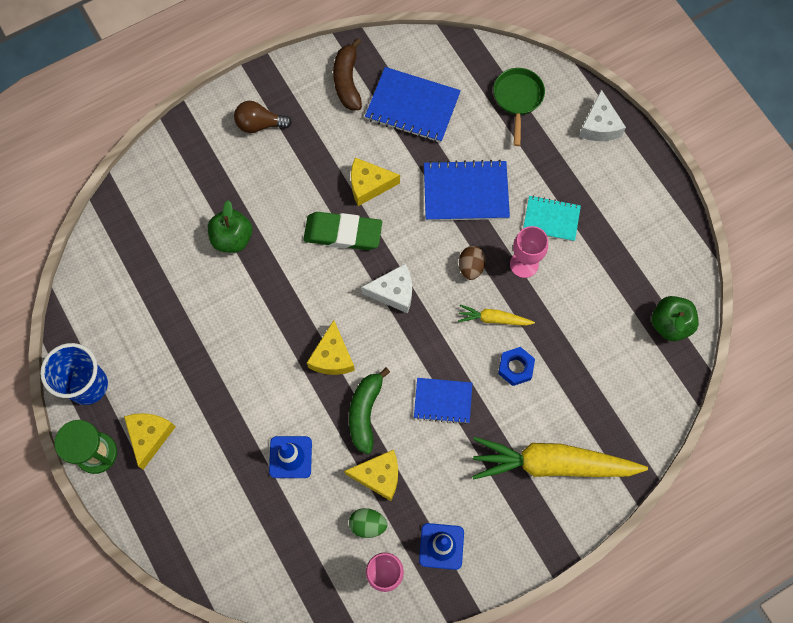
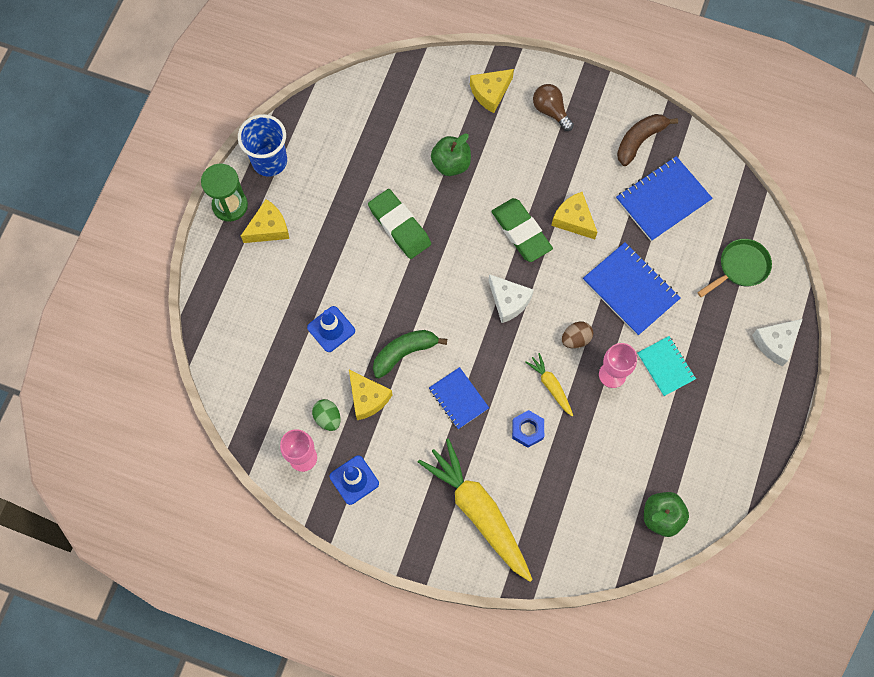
camera: 50 degrees right, 0 degrees up
yellow cheese [307,320,355,375] -> yellow cheese moved to [470,69,514,113]
blue notebook [365,67,461,143] -> blue notebook turned 75 degrees clockwise [616,156,713,241]
none -> green eraser [368,189,431,259]

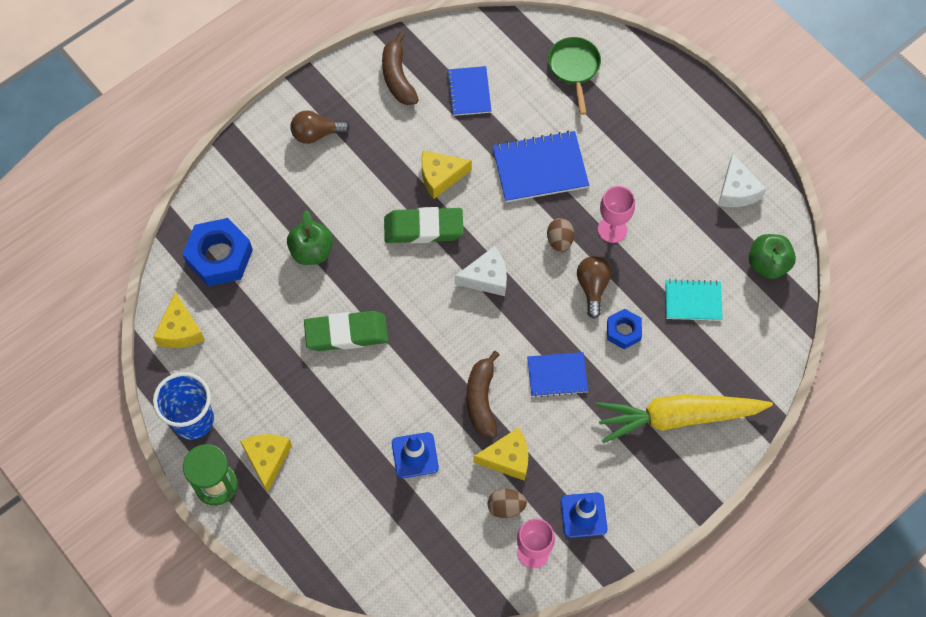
camera: 60 degrees left, 5 degrees down
green egg [312,399,341,431] -> brown egg [488,489,527,518]
green banana [373,330,447,378] -> brown banana [467,351,500,438]
yellow cheese [470,69,514,113] -> yellow cheese moved to [153,292,205,348]
yellow carrot [526,353,573,417] -> brown light bulb [577,256,611,319]
blue notebook [616,156,713,241] -> blue notebook [447,66,492,116], size x0.63
turquoise notebook [637,336,696,396] -> turquoise notebook moved to [665,279,723,320]
white cheese [752,319,803,366] -> white cheese moved to [718,154,766,207]
none -> blue nut [182,218,253,286]

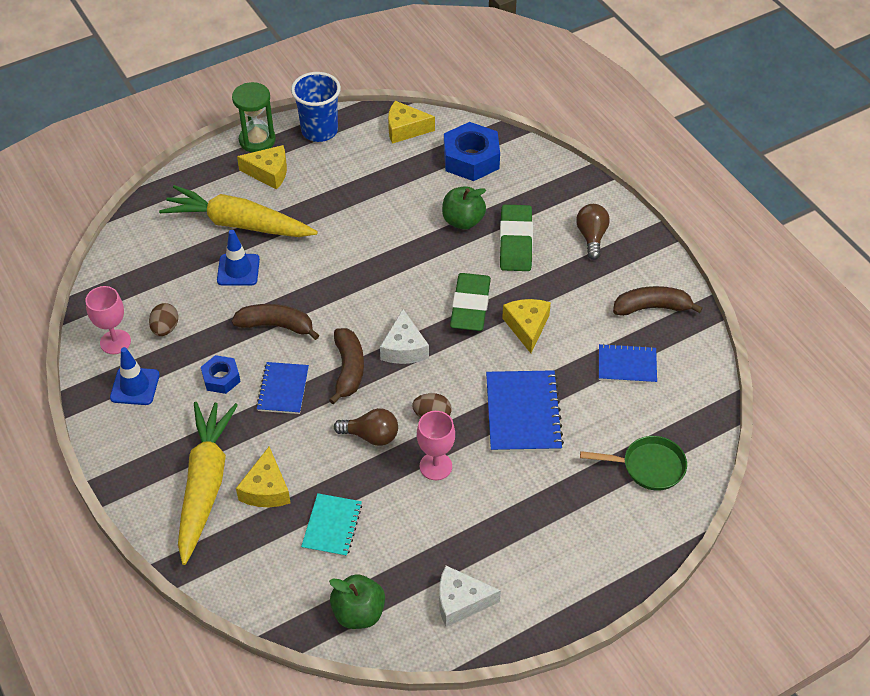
camera: 100 degrees right, 15 degrees down
green eraser [304,311,388,351] -> green eraser moved to [499,204,533,271]
yellow cheese [473,427,528,481] -> yellow cheese moved to [236,447,291,507]
blue nut [607,309,642,349] -> blue nut moved to [201,355,241,394]
none -> yellow carrot [159,185,318,237]
none -> brown banana [329,328,364,404]

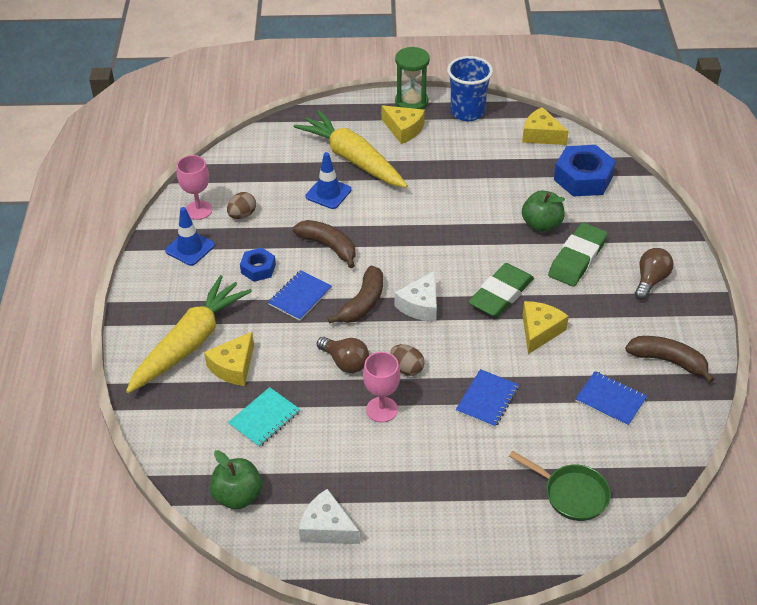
camera: 30 degrees right, 5 degrees down
blue notebook [486,370,564,452] -> blue notebook [456,369,519,427], size x0.63

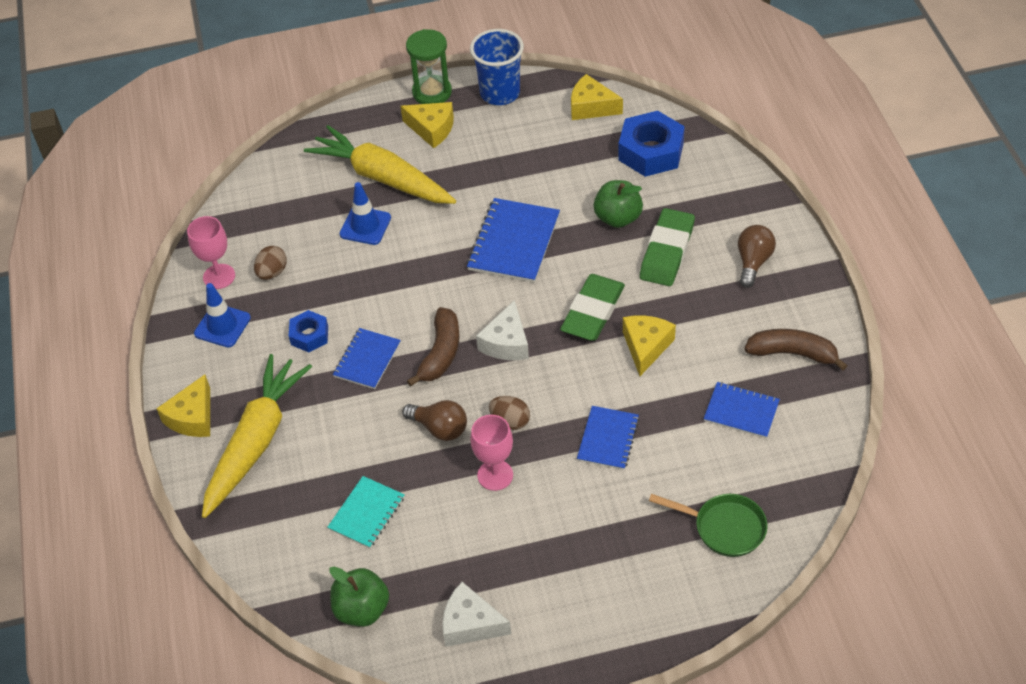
camera: 10 degrees left, 5 degrees up
yellow cheese [204,332,254,386] -> yellow cheese moved to [156,375,210,437]
brown banana [293,220,355,268] -> none
none -> blue notebook [467,198,560,283]

